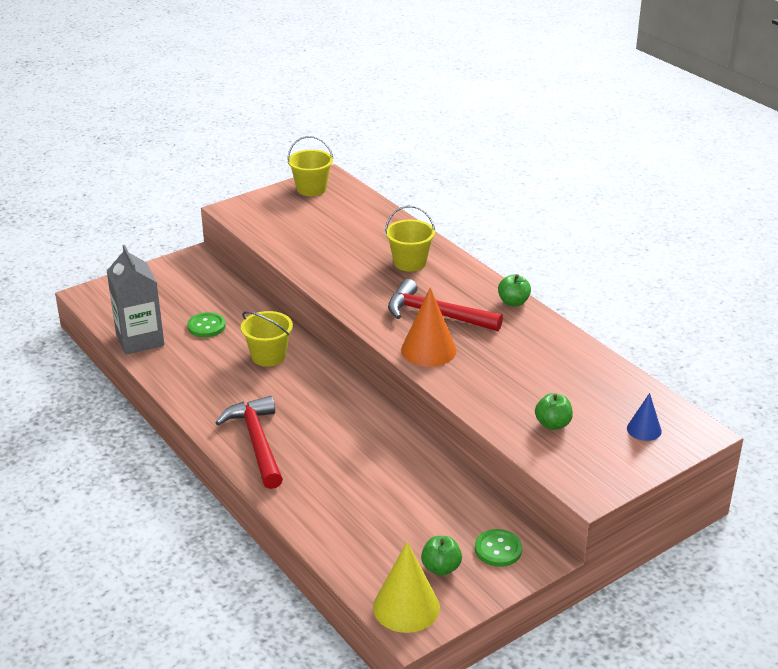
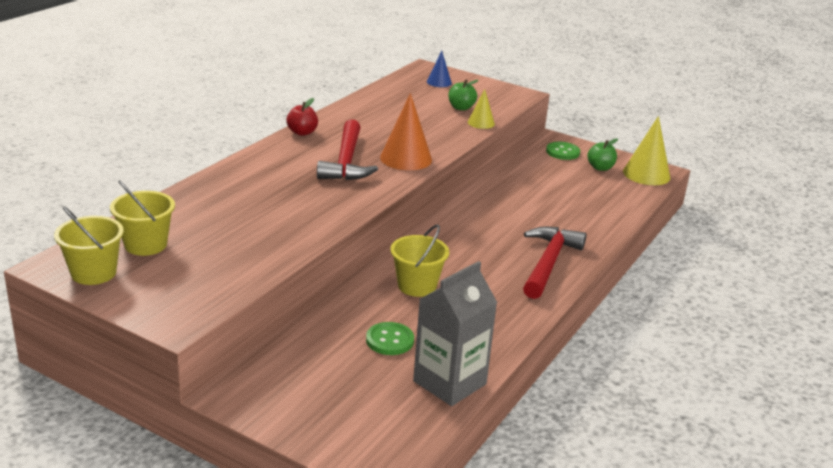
camera: 115 degrees left, 5 degrees down
red hammer [215,396,283,489] -> red hammer turned 150 degrees clockwise [523,227,586,299]
yellow bucket [385,206,435,272] -> yellow bucket moved to [110,180,175,256]
green apple [498,274,531,307] -> red apple [286,98,318,136]
none -> yellow cone [468,89,495,129]

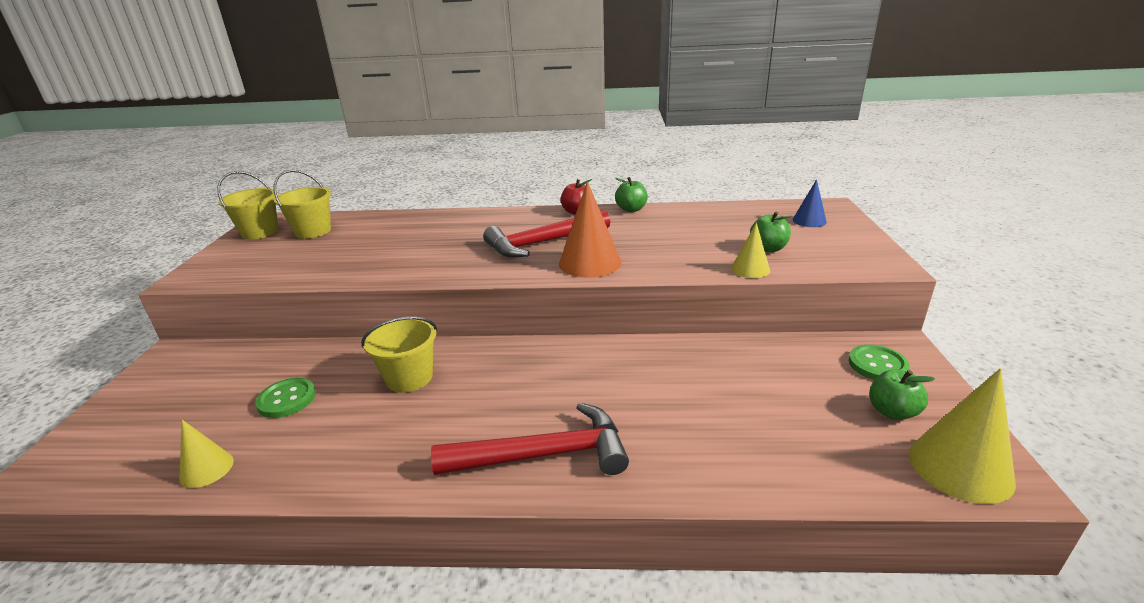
camera: 65 degrees right, 0 degrees up
grey carton [413,261,498,406] -> yellow cone [179,420,234,488]
none -> green apple [615,177,648,212]

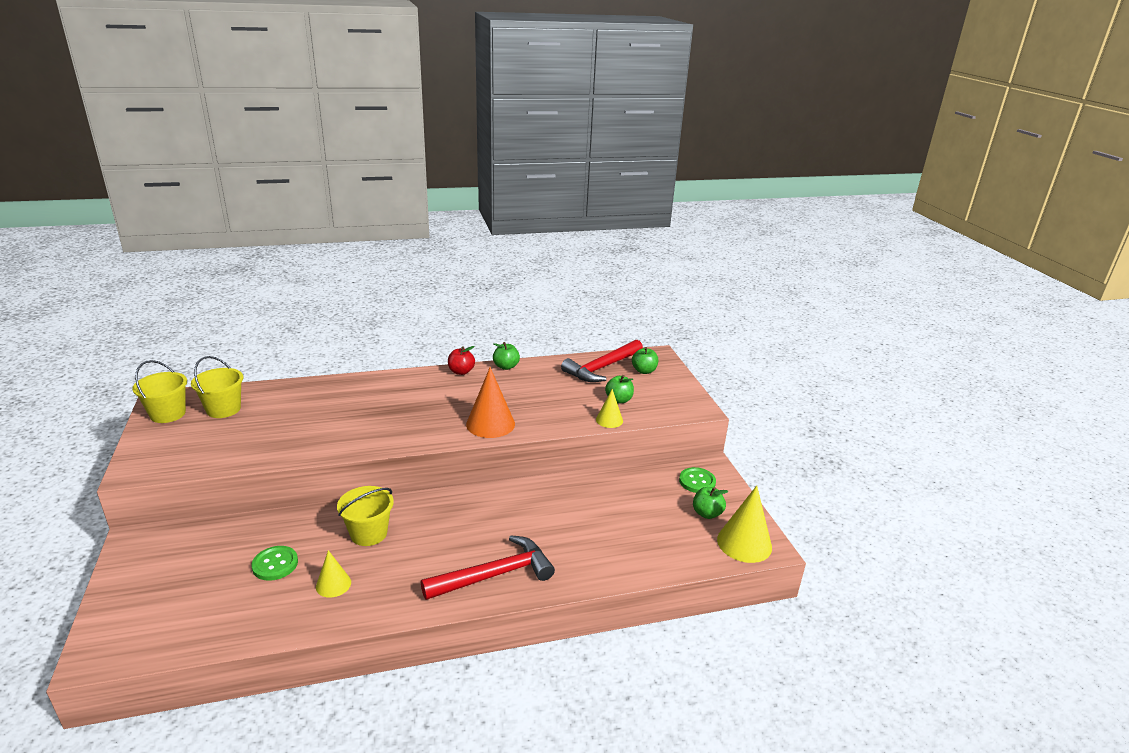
camera: 20 degrees left, 0 degrees up
yellow cone [179,420,234,488] -> yellow cone moved to [316,550,351,598]
red hammer [483,210,610,258] -> red hammer moved to [561,339,643,382]
blue cone [793,179,827,227] -> green apple [632,347,658,374]

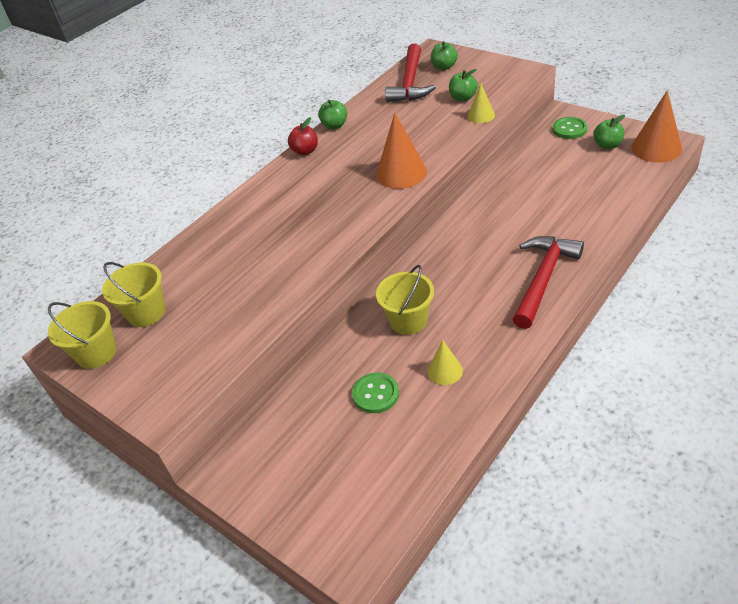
camera: 30 degrees left, 15 degrees up
yellow cone [717,485,772,563] -> orange cone [631,90,682,163]

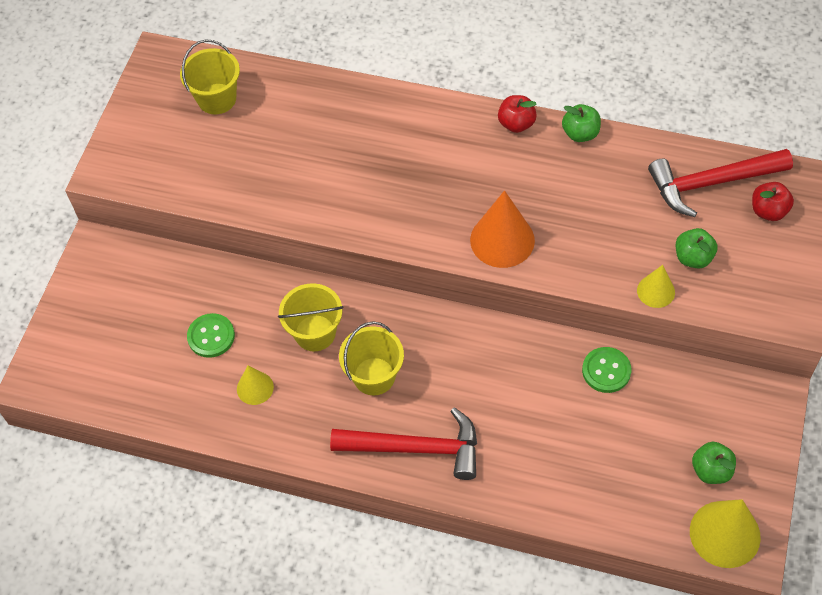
camera: 65 degrees right, 15 degrees up
yellow bucket [48,301,117,369] -> yellow bucket moved to [339,321,404,395]
green apple [431,41,458,70] -> red apple [752,182,794,221]
green button [553,117,588,139] -> green button moved to [582,347,631,393]
orange cone [631,90,682,163] -> yellow cone [690,499,761,568]

